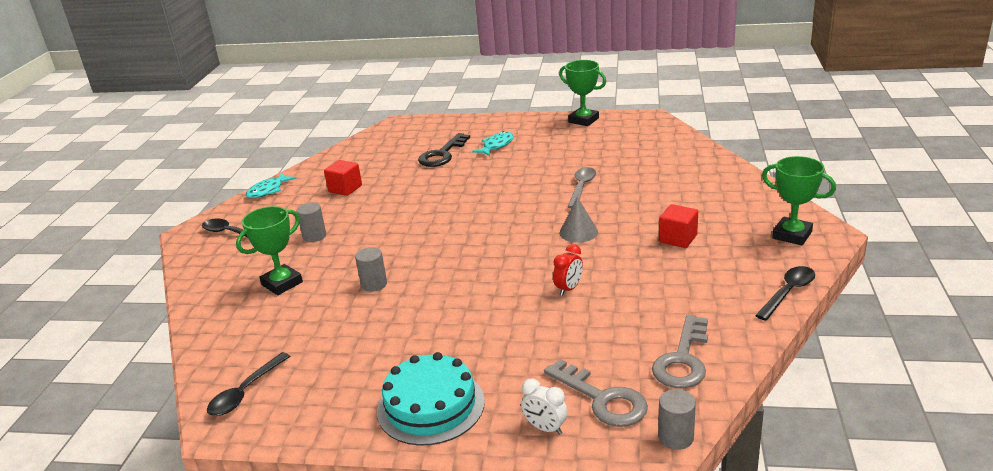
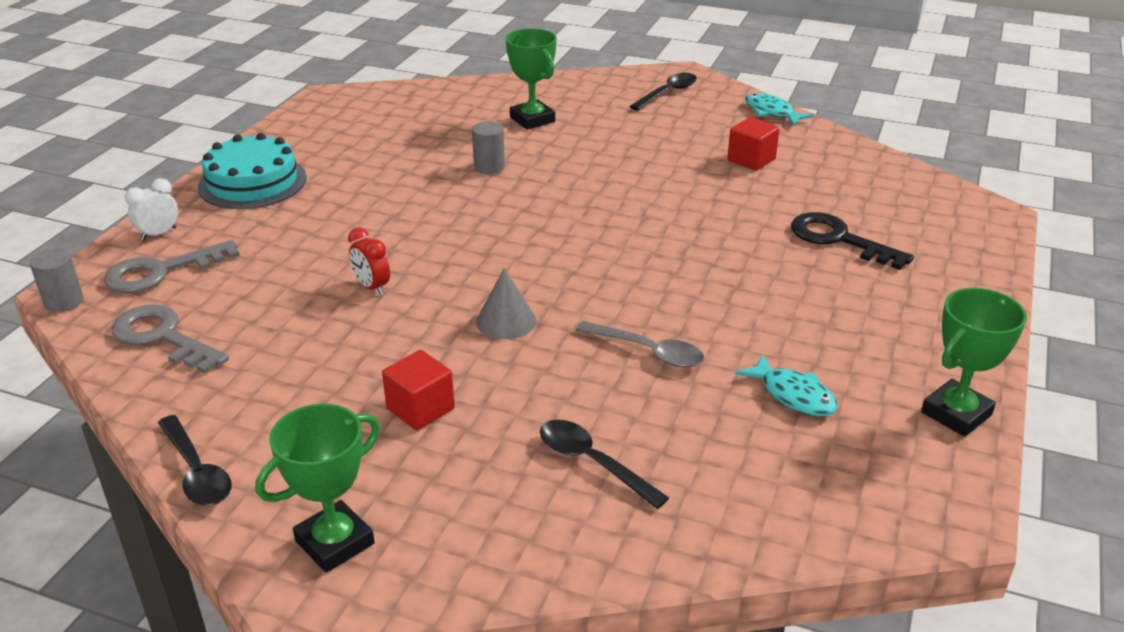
camera: 100 degrees right, 5 degrees up
black spoon [207,352,291,416] -> black spoon moved to [540,420,669,509]
grey cylinder [296,202,326,242] -> none
turquoise fish [472,131,513,156] -> turquoise fish moved to [735,354,838,416]

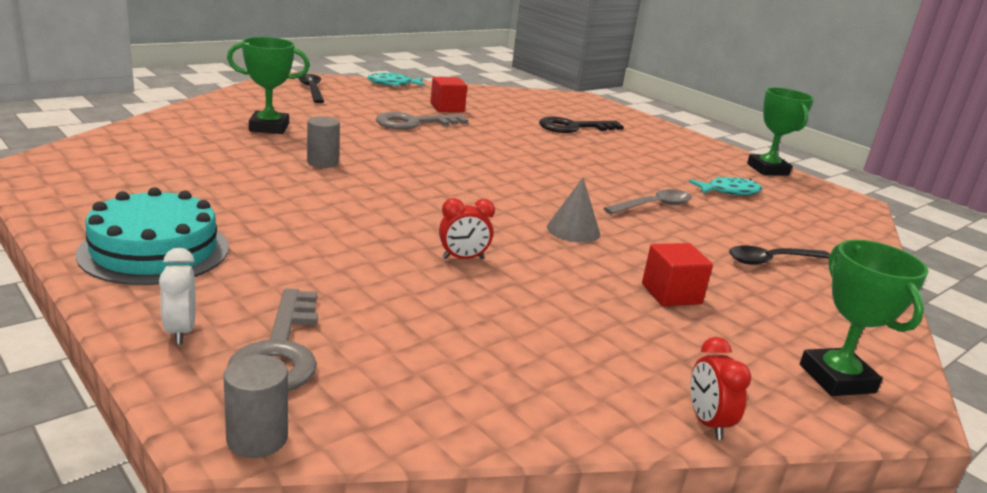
camera: 65 degrees left, 10 degrees down
grey key [112,304,229,374] -> grey key moved to [376,112,468,130]
black spoon [158,415,231,506] -> red clock [690,337,751,440]

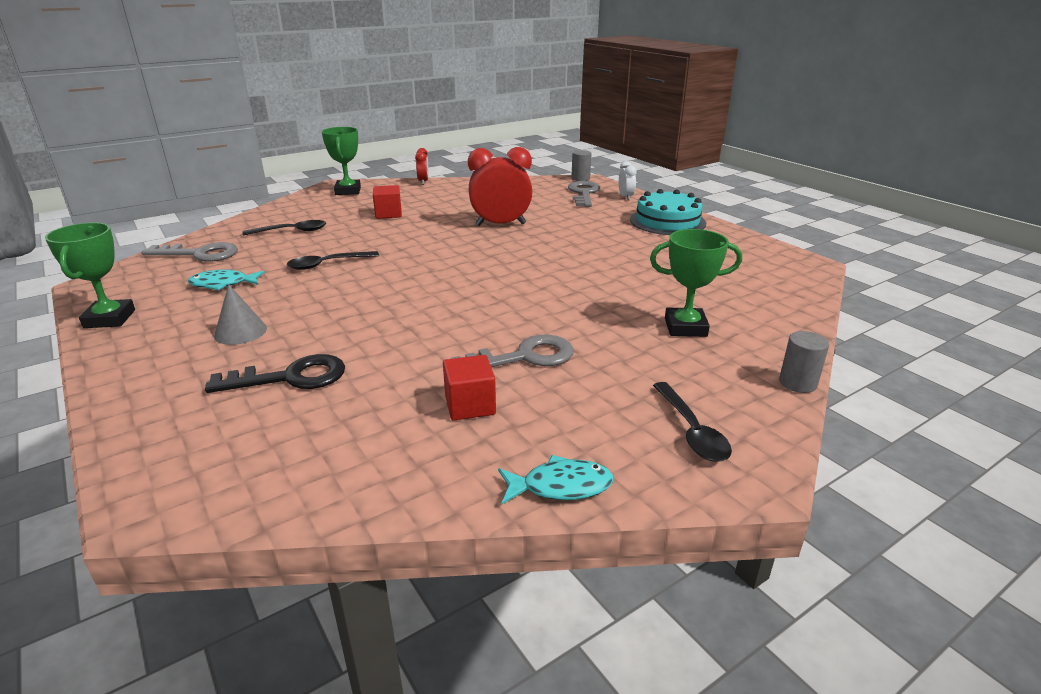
camera: 170 degrees left, 5 degrees up
grey cylinder [307,116,340,168] -> grey cylinder moved to [779,331,829,393]
red clock [439,198,495,259] -> red clock [468,147,532,226], size x2.01
grey cone [547,178,600,243] -> grey cone moved to [214,284,267,345]
grey spoon [603,189,692,215] -> black spoon [287,251,379,270]
none -> grey key [142,242,238,262]

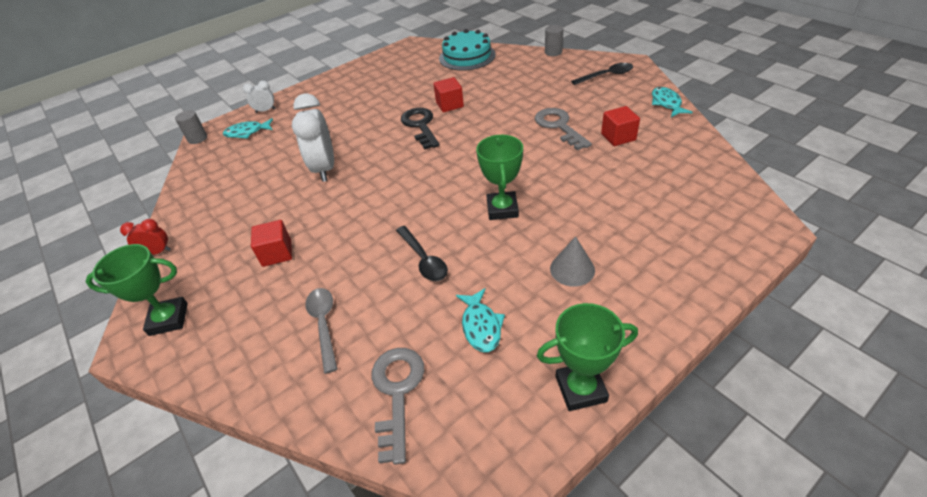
camera: 90 degrees left, 15 degrees up
black key [205,354,345,393] -> black key moved to [401,108,440,149]
black spoon [242,220,326,236] -> grey spoon [306,288,338,374]
red clock [468,147,532,226] -> white clock [292,94,334,182]
grey key [568,181,600,207] -> turquoise fish [223,118,273,138]
turquoise cake [630,189,706,235] -> turquoise cake moved to [439,29,496,71]
green trophy [650,229,742,337] -> green trophy moved to [476,135,523,220]
none -> red cube [433,77,464,112]

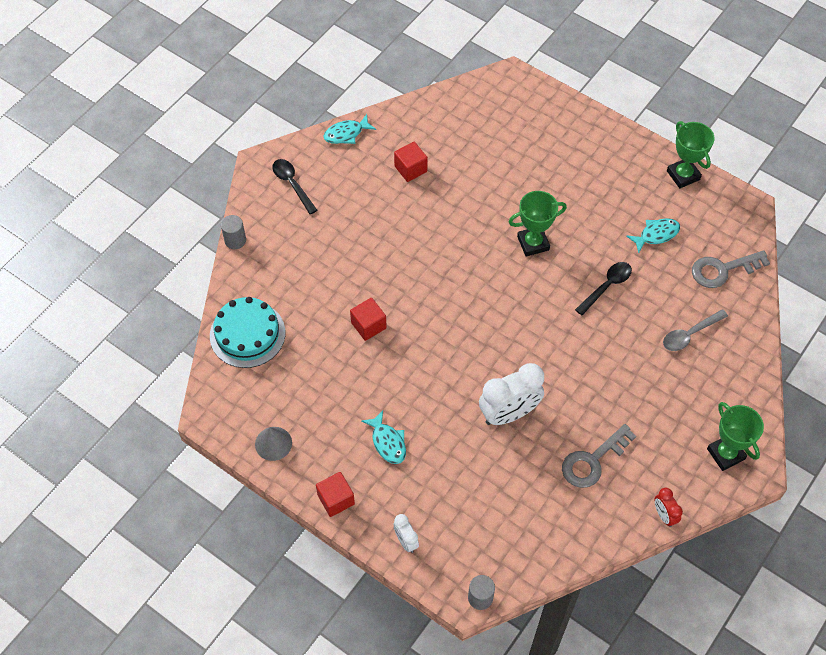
camera: 110 degrees left, 15 degrees up
turquoise fish [223,118,273,138] -> turquoise fish moved to [361,410,406,464]
red cube [251,220,292,267] -> red cube moved to [316,472,355,517]
black key [401,108,440,149] -> none
grey key [535,108,592,151] -> grey key moved to [562,424,636,488]
grey cone [550,236,595,286] -> grey cone moved to [255,427,292,461]

